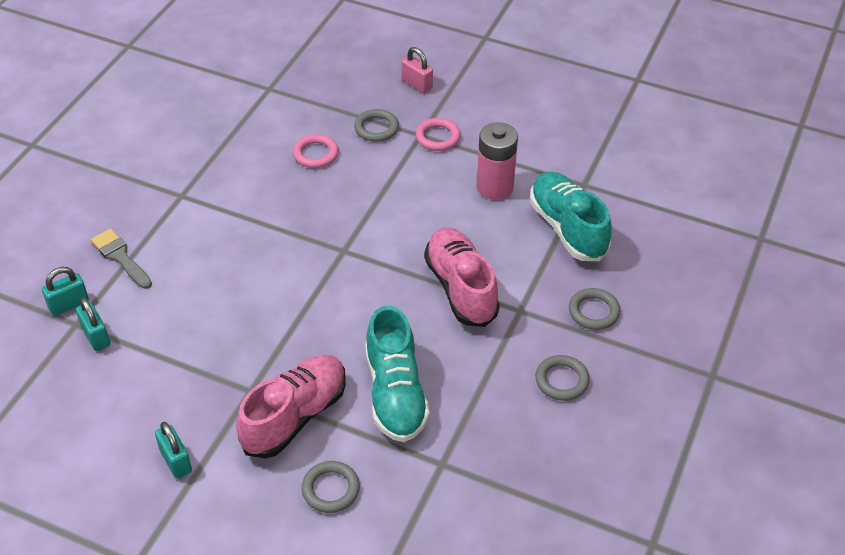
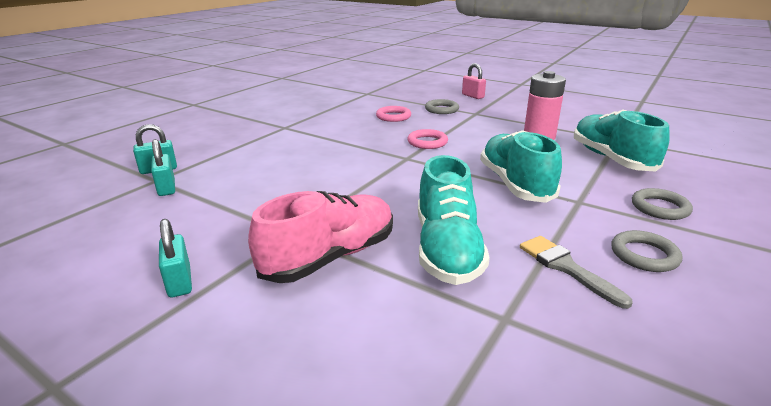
camera: 10 degrees right, 20 degrees down
grey brush [91,229,152,289] -> grey brush moved to [520,236,633,309]
grey ring [302,461,360,513] -> none
pink ring [415,118,461,151] -> pink ring moved to [407,129,448,149]
pink shoe [424,228,500,327] -> turquoise shoe [480,130,562,203]

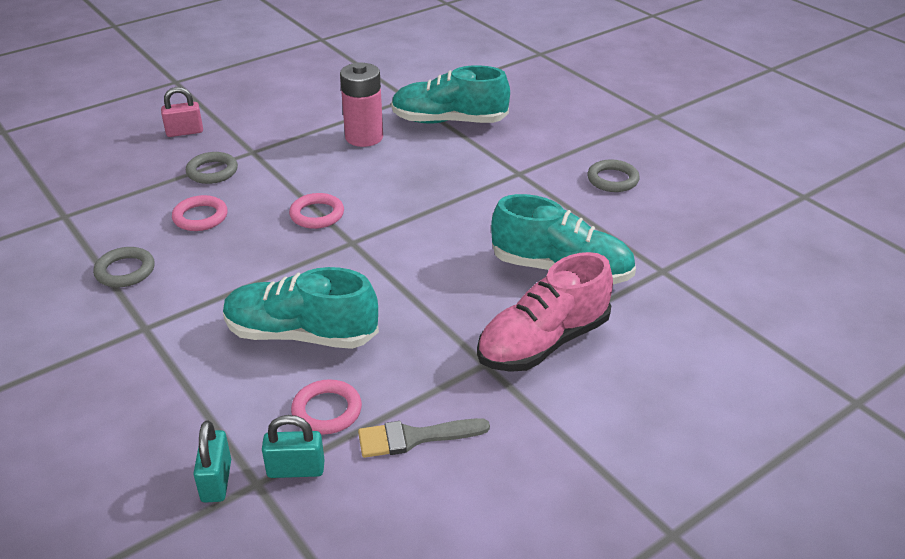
camera: 70 degrees left, 10 degrees up
turquoise padlock [159,219,192,297] -> none
pink shoe [248,191,393,283] -> pink shoe turned 105 degrees counterclockwise [477,252,613,372]
turquoise shoe [480,130,562,203] -> turquoise shoe moved to [223,267,379,349]
grey brush [520,236,633,309] -> grey brush moved to [358,418,490,458]
grey ring [632,188,693,220] -> grey ring moved to [93,247,155,287]
none -> pink ring [291,379,362,434]

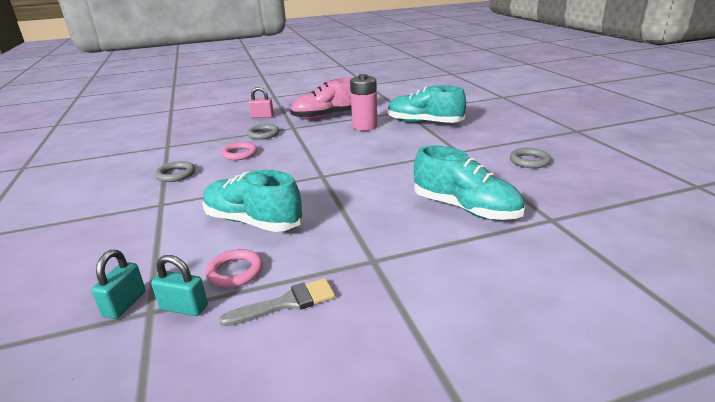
camera: 20 degrees right, 10 degrees down
pink ring [289,193,344,229] -> none
grey brush [358,418,490,458] -> grey brush turned 150 degrees clockwise [219,278,335,326]
pink shoe [477,252,613,372] -> pink shoe moved to [290,77,354,120]

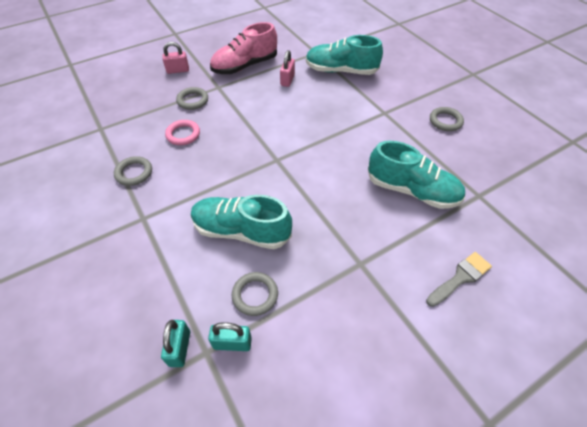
camera: 15 degrees left, 25 degrees up
pink ring [206,249,263,288] -> grey ring [232,272,278,316]
grey brush [219,278,335,326] -> grey brush moved to [426,252,492,307]
pink battery [350,74,377,131] -> pink padlock [280,50,295,87]

